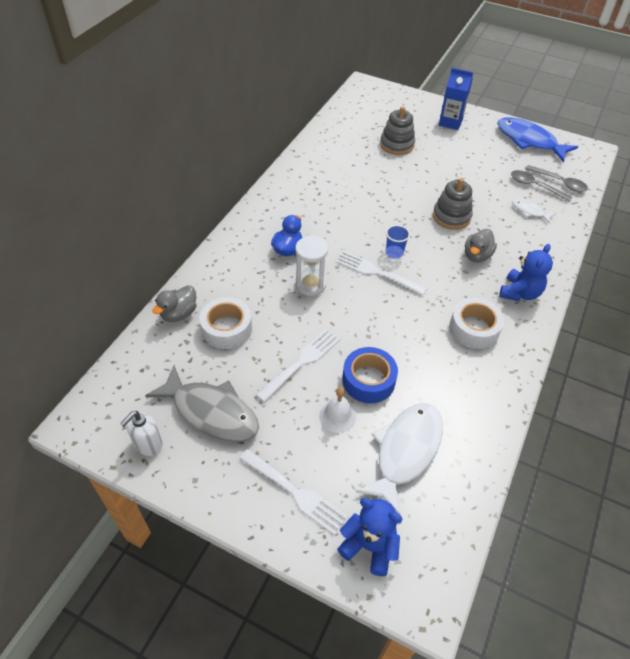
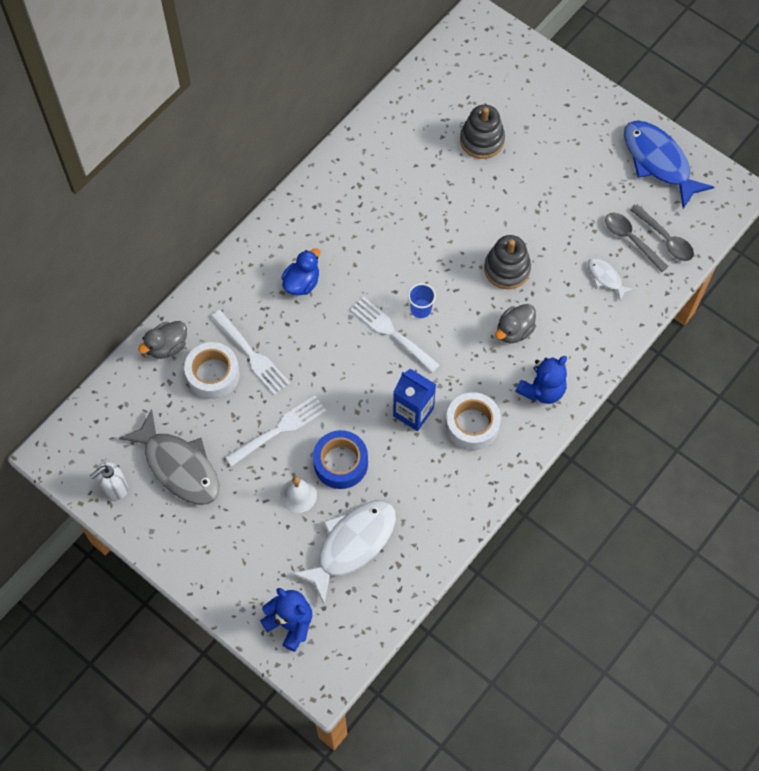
camera: 15 degrees right, 15 degrees up
white fork [240,449,348,535] -> white fork moved to [211,310,290,395]
white hourglass [295,236,328,296] -> none
blue carton [439,68,473,130] -> blue carton moved to [393,369,436,431]

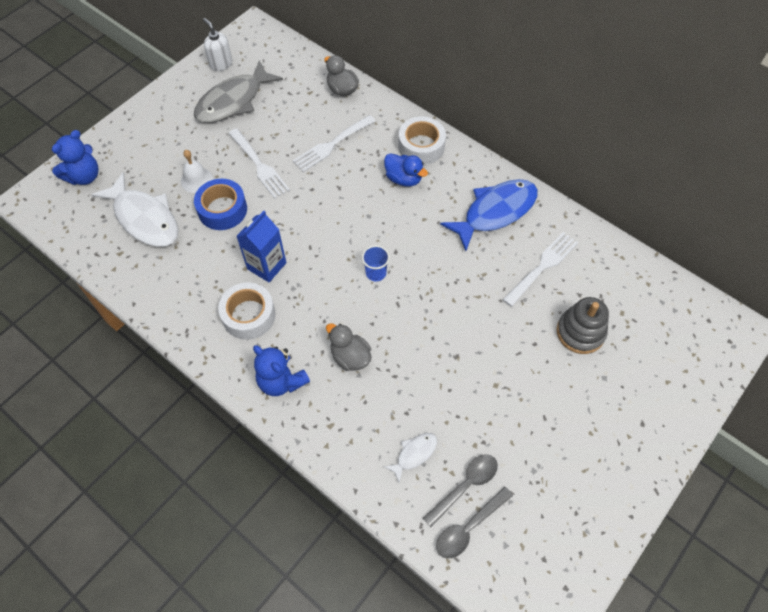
camera: 90 degrees right, 5 degrees down
white tape [184,342,240,399] -> white tape moved to [398,116,446,165]
white fork [350,297,440,373] -> white fork moved to [502,232,579,307]
grey stacking toy [484,235,531,289] -> none
blue fish [624,121,714,209] -> blue fish moved to [440,179,538,251]

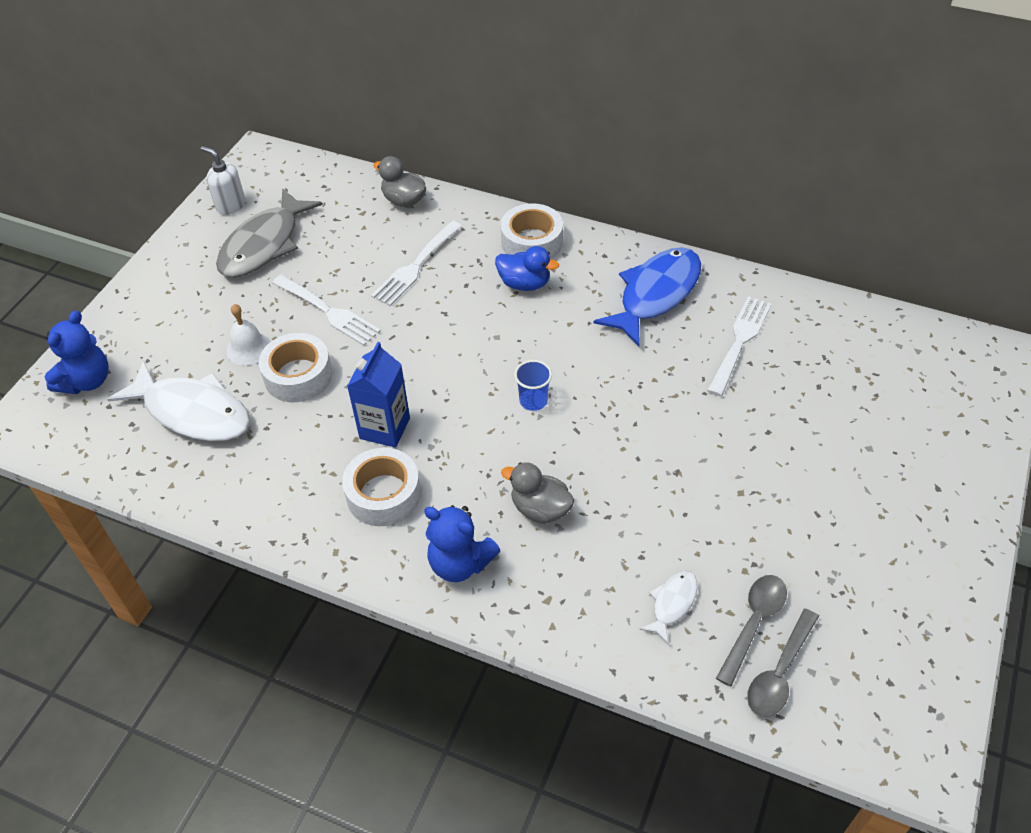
camera: 15 degrees left, 10 degrees down
blue tape [194,179,247,230] -> white tape [259,333,333,402]
grey stacking toy [557,297,609,354] -> none

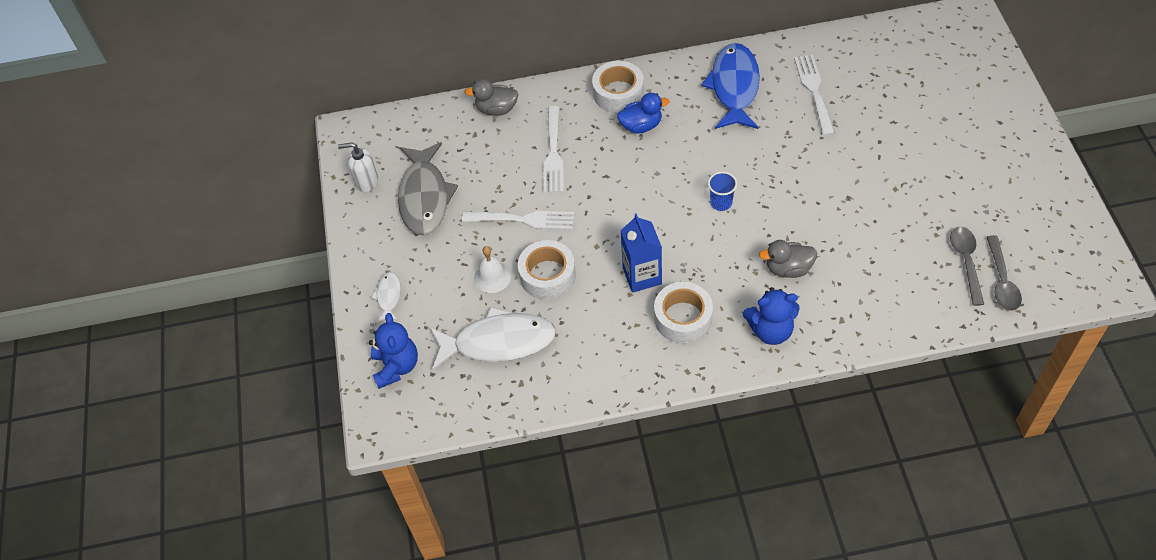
camera: 30 degrees left, 5 degrees up
white fish [639,571,698,644] -> white fish moved to [371,272,401,322]

